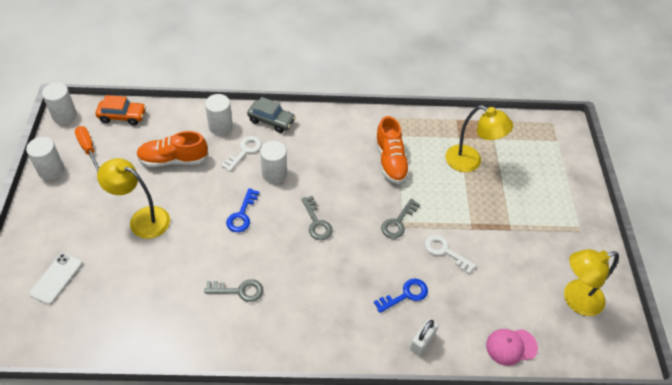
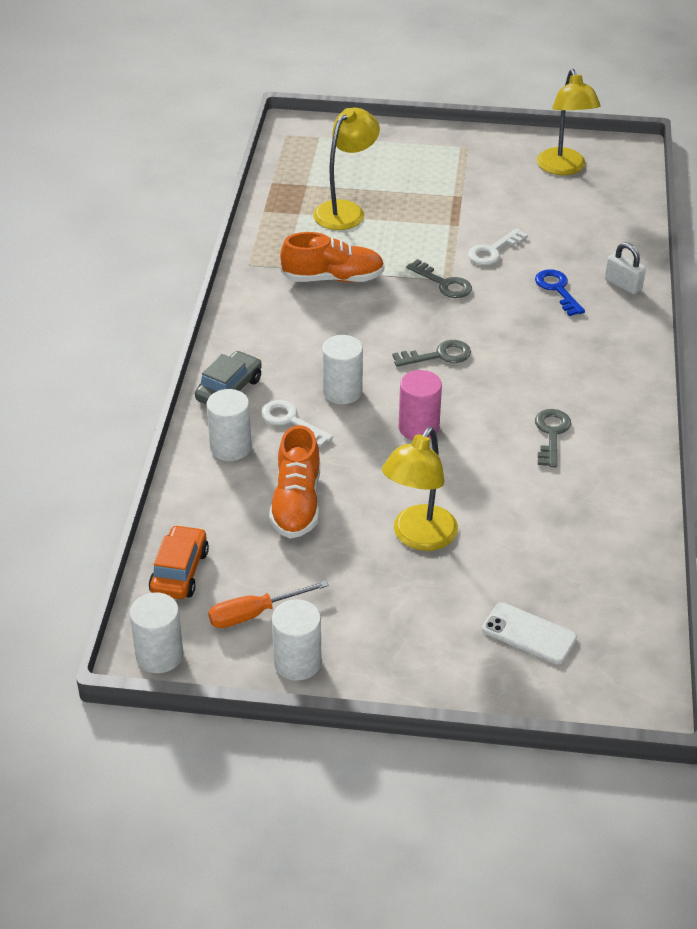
camera: 80 degrees left, 10 degrees down
blue key [226,188,259,232] -> pink cylinder [399,370,442,440]
pink cap [486,329,538,366] -> none

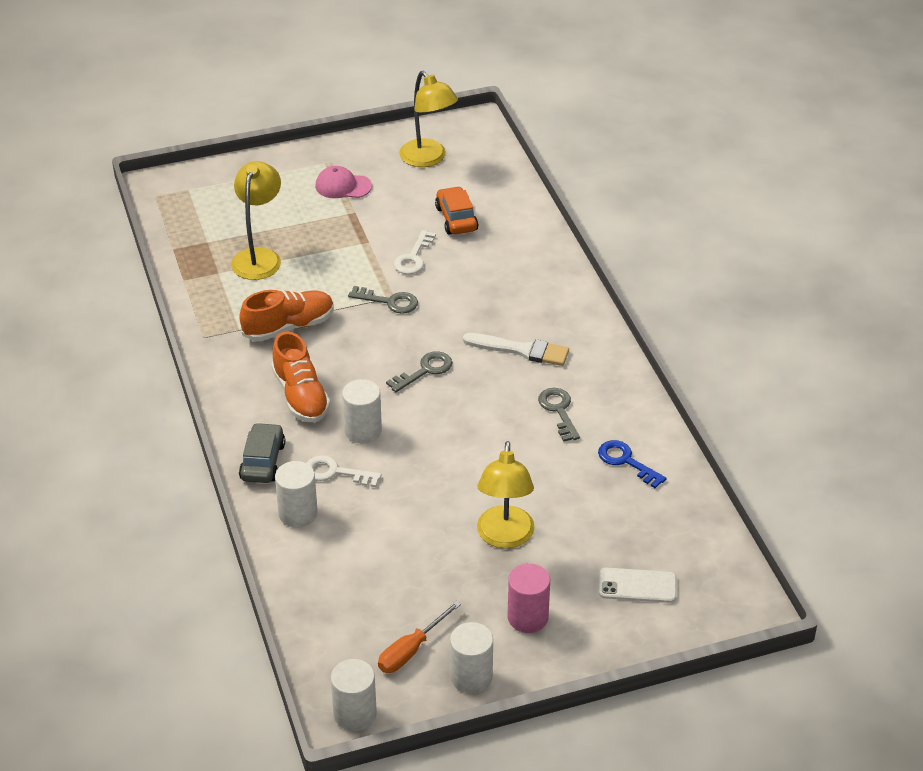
camera: 25 degrees left, 0 degrees up
orange car [149,525,209,599] -> orange car moved to [435,186,478,235]
orange shoe [269,425,320,538] -> orange shoe moved to [271,331,330,422]
pink cylinder [399,370,442,440] -> pink cylinder moved to [507,563,550,633]
blue key [535,269,585,316] -> blue key moved to [598,440,667,488]
white padlock [605,242,646,294] -> none
none -> pink cap [315,166,372,198]
none -> white brush [463,333,569,366]

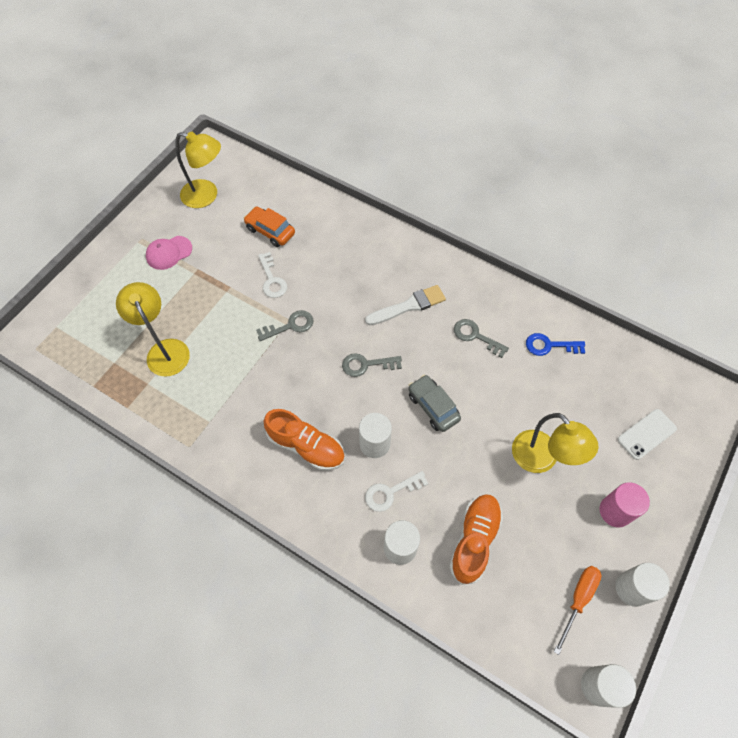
camera: 40 degrees left, 20 degrees up
orange shoe [239,290,334,341] -> orange shoe moved to [449,494,503,585]
grey car [239,422,285,483] -> grey car moved to [408,375,461,432]
orange screwdriver [378,601,461,673] -> orange screwdriver turned 150 degrees counterclockwise [554,566,601,655]
grey key [386,351,452,392] -> grey key turned 105 degrees counterclockwise [342,353,402,377]

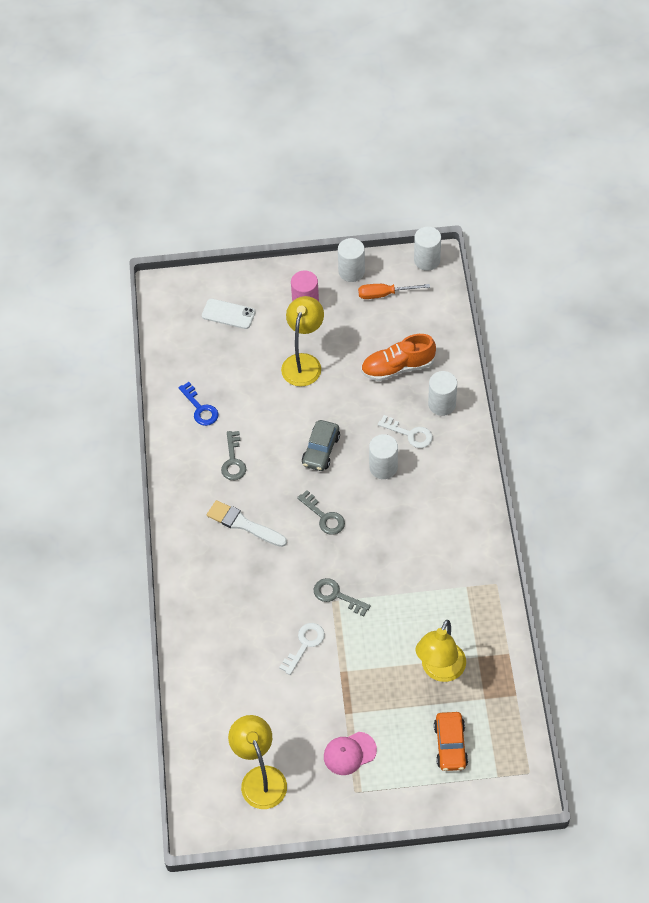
camera: 125 degrees left, 5 degrees down
pink cap [146,236,192,270] -> pink cap turned 135 degrees clockwise [324,732,377,775]
orange car [243,207,295,247] -> orange car moved to [434,712,468,771]
orange shoe [264,409,345,471] -> none

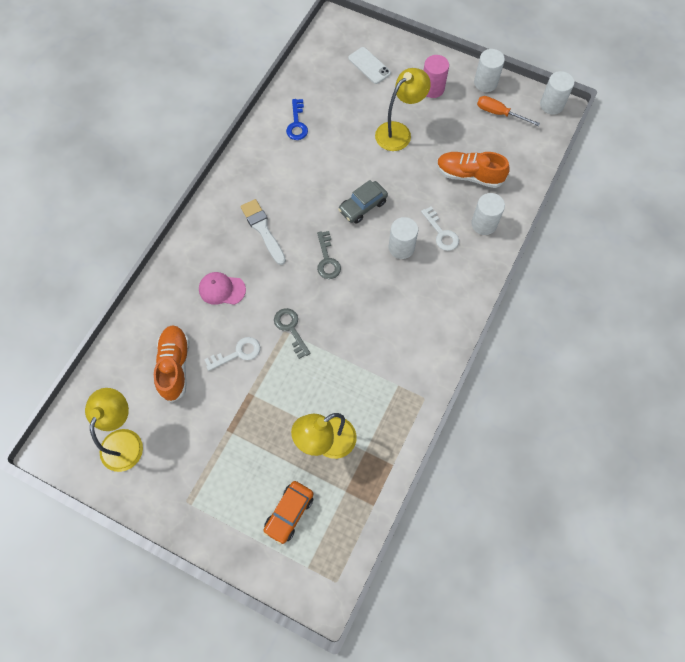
camera: 30 degrees right, 10 degrees up
grey key [221,431,246,480] -> none
pink cap [324,732,377,775] -> pink cap moved to [199,272,246,305]
none -> orange shoe [154,325,189,402]

